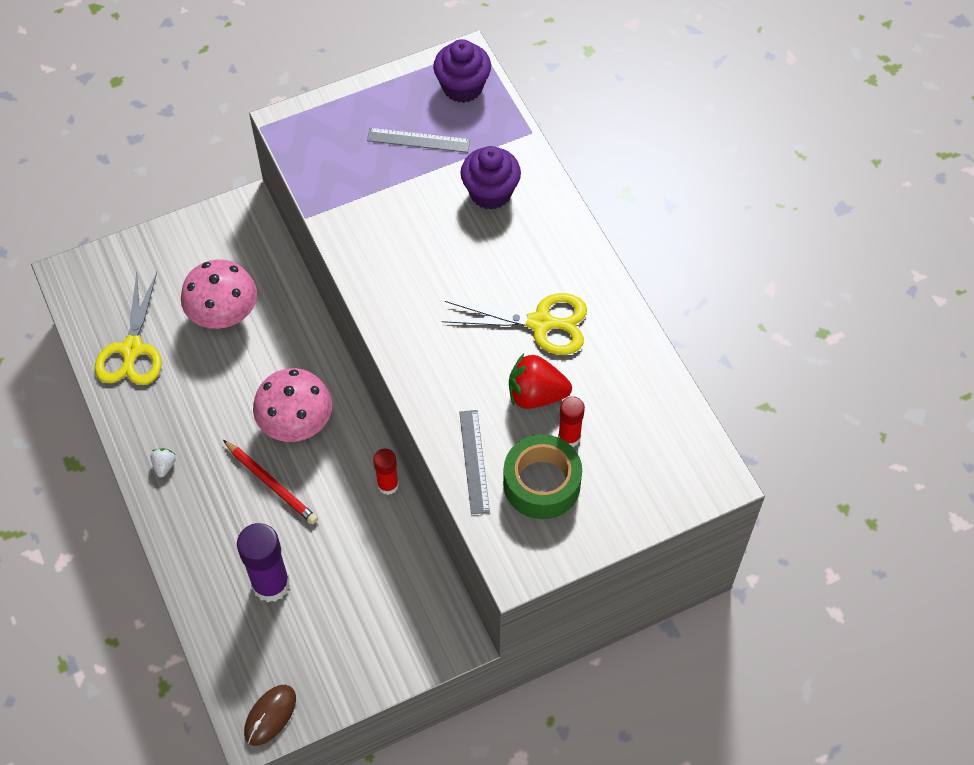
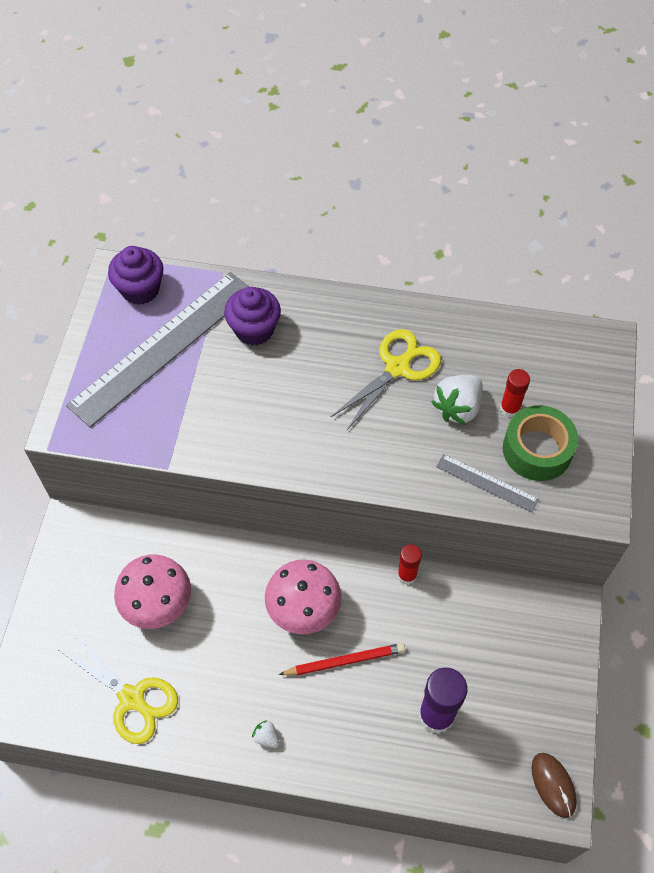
camera: 55 degrees left, 0 degrees up
grey ruler [367,128,470,153] -> grey ruler [66,272,249,428], size x2.27
red strawberry [509,354,572,409] -> white strawberry [431,375,483,425]

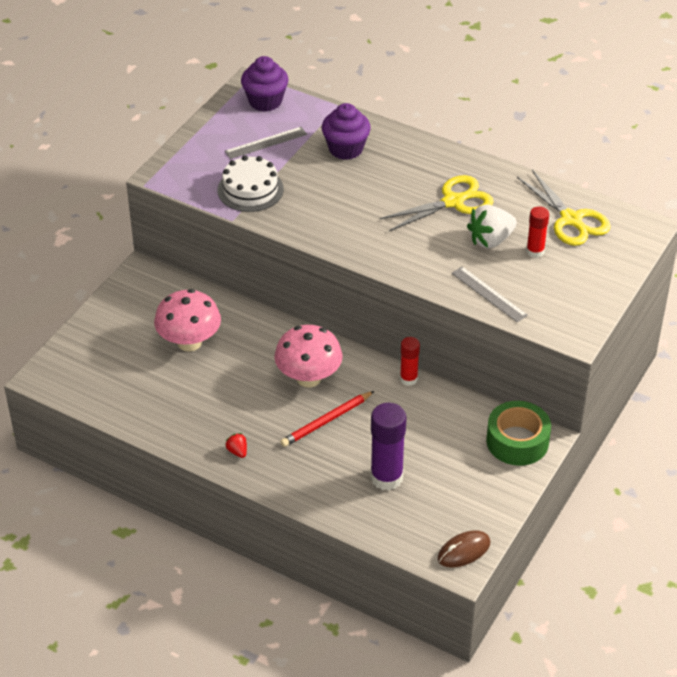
camera: 20 degrees right, 15 degrees down
yellow scissors [59,632,178,744] -> yellow scissors moved to [517,170,611,246]
grey ruler [66,272,249,428] -> grey ruler [225,127,307,159], size x0.44
white strawberry [252,720,280,748] -> red strawberry [225,433,247,458]
red pencil [279,643,405,675] -> red pencil turned 135 degrees clockwise [280,391,374,447]
green tape [503,405,578,481] -> green tape moved to [486,401,551,466]
brown mouse [532,753,577,818] -> brown mouse turned 60 degrees clockwise [438,530,490,568]
none -> white cake [217,155,284,212]

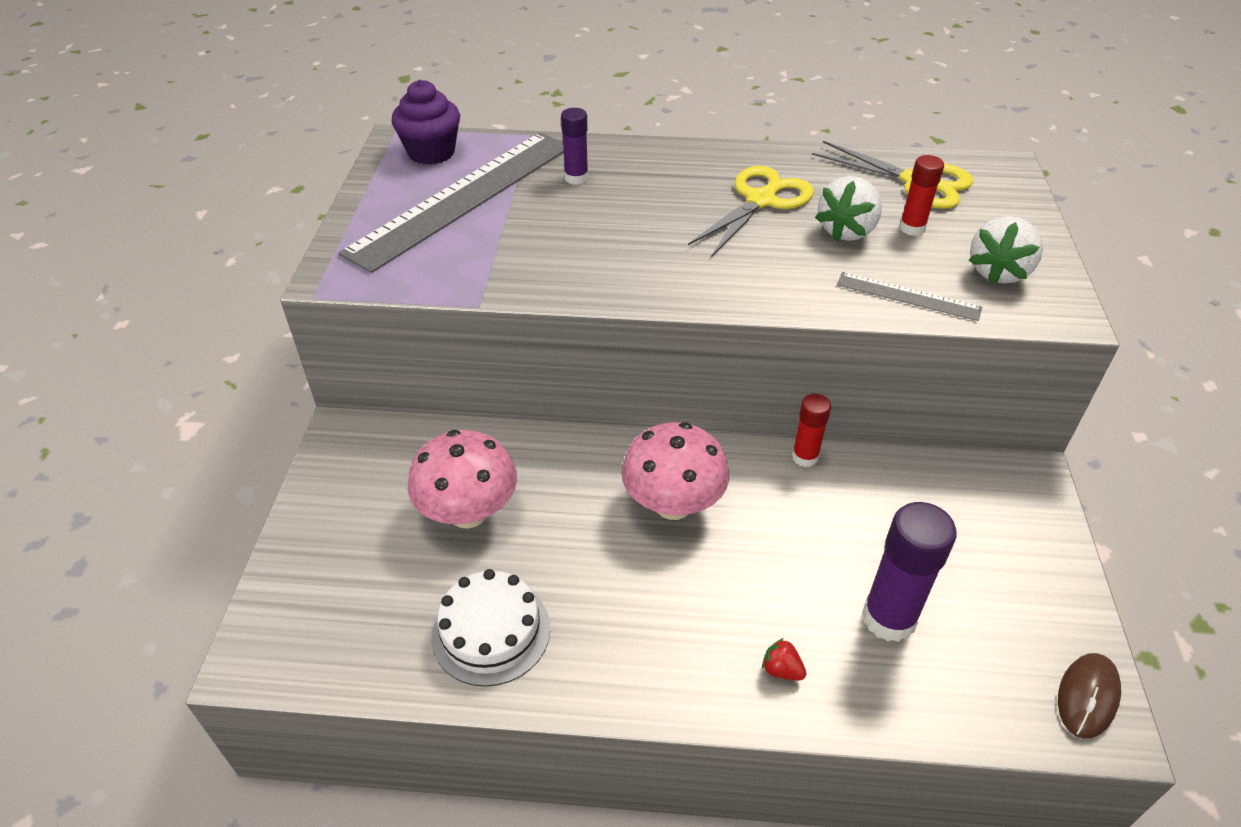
camera: 25 degrees left, 0 degrees up
white cake [217,155,284,212] -> white cake moved to [431,569,550,687]
grey ruler [225,127,307,159] -> grey ruler [339,132,564,273], size x2.27
red strawberry [225,433,247,458] -> red strawberry moved to [762,638,807,681]
red pencil [280,391,374,447] -> none
purple cupcake [322,103,371,160] -> purple glue stick [561,108,588,185]
green tape [486,401,551,466] -> none
none -> white strawberry [969,216,1043,285]

